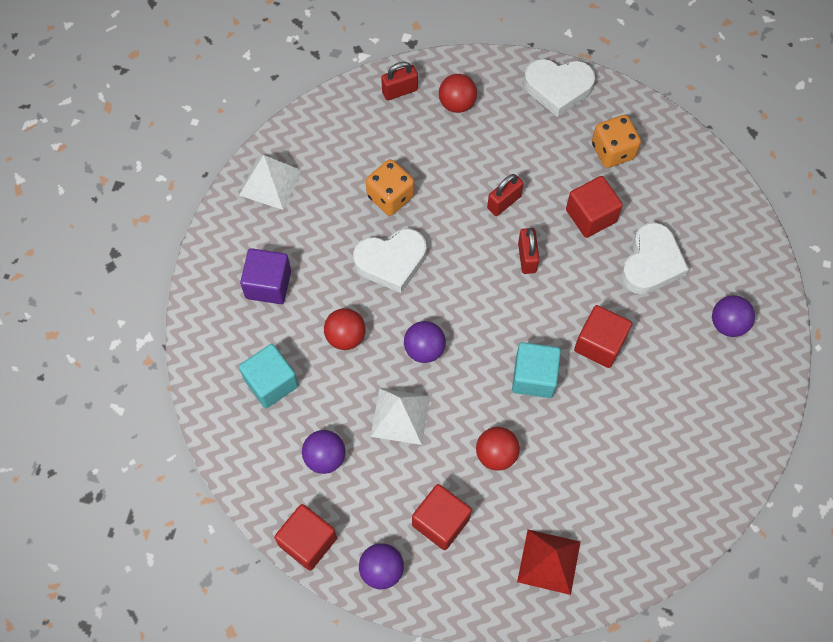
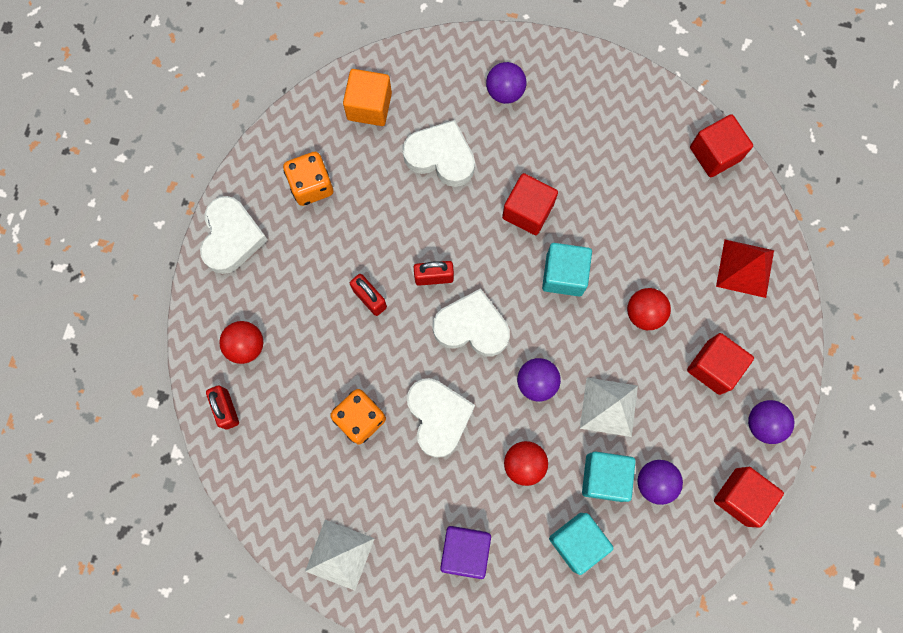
camera: 90 degrees left, 10 degrees up
red cube [566,176,623,238] -> red cube moved to [690,114,753,177]
none -> orange cube [343,69,392,126]
none -> white heart [433,288,510,356]
none -> turquoise cube [582,451,636,502]

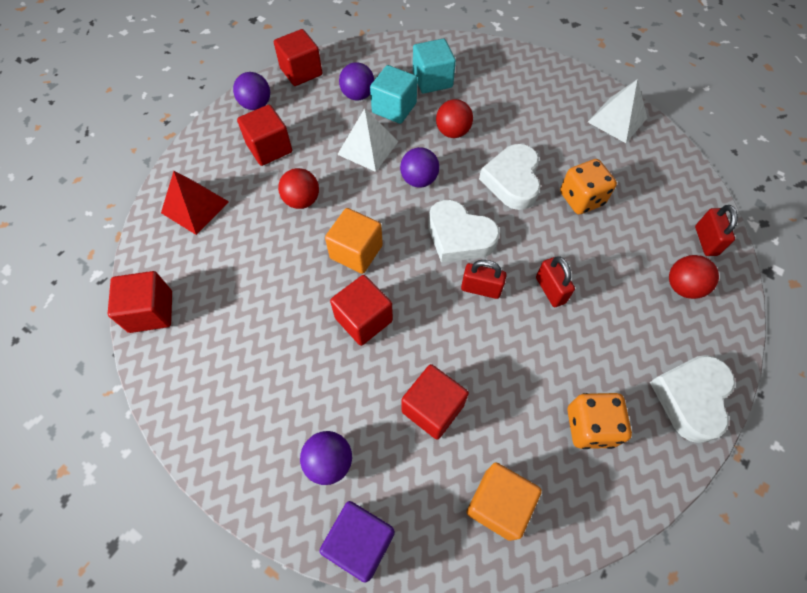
camera: 160 degrees left, 15 degrees down
white heart [403,120,475,187] -> red cube [401,364,469,440]
purple cube [440,526,491,579] -> purple cube moved to [319,501,395,583]
turquoise cube [542,243,592,296] -> orange cube [325,208,383,274]

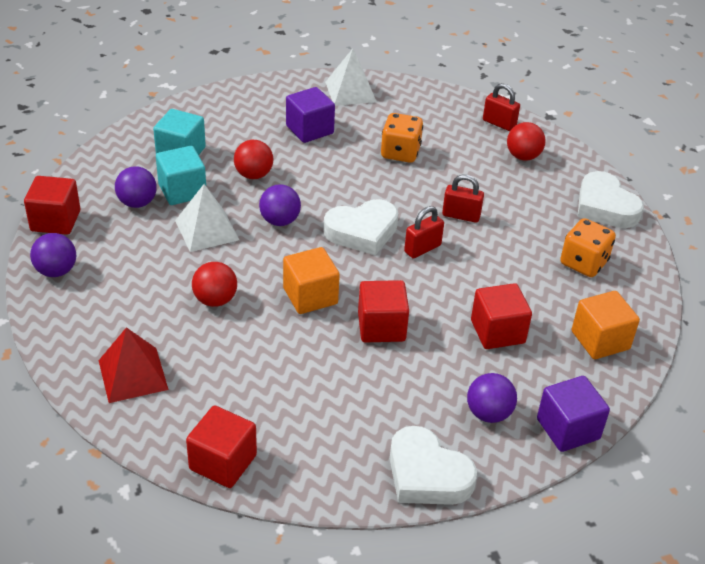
camera: 55 degrees left, 20 degrees down
red cube [237,105,292,166] -> none
white heart [479,144,541,210] -> white heart moved to [390,426,477,505]
none -> purple cube [286,87,335,143]

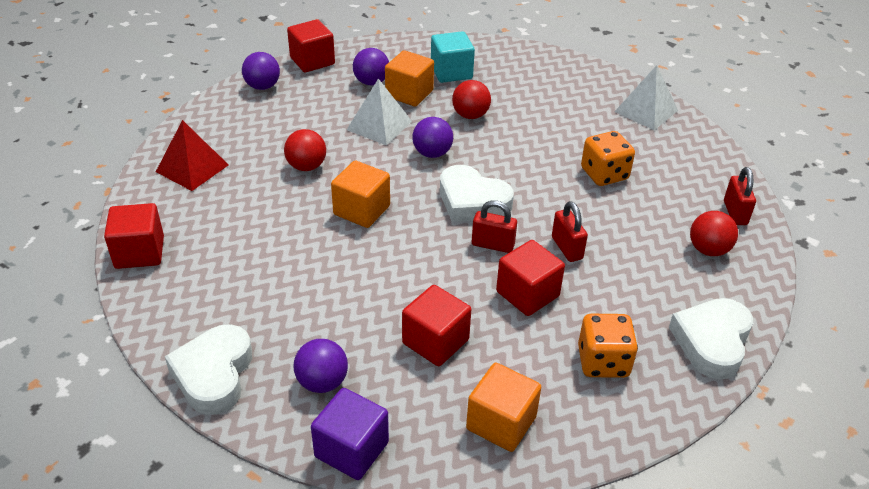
camera: 55 degrees right, 0 degrees up
turquoise cube [156,146,206,205] -> orange cube [385,50,434,107]
purple cube [286,87,335,143] -> none
red cube [358,280,409,342] -> red cube moved to [496,240,565,316]

